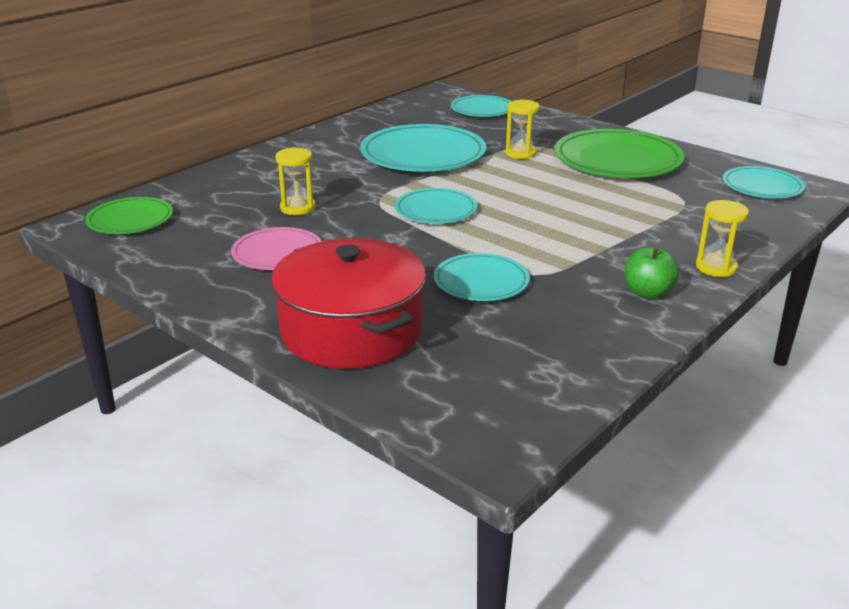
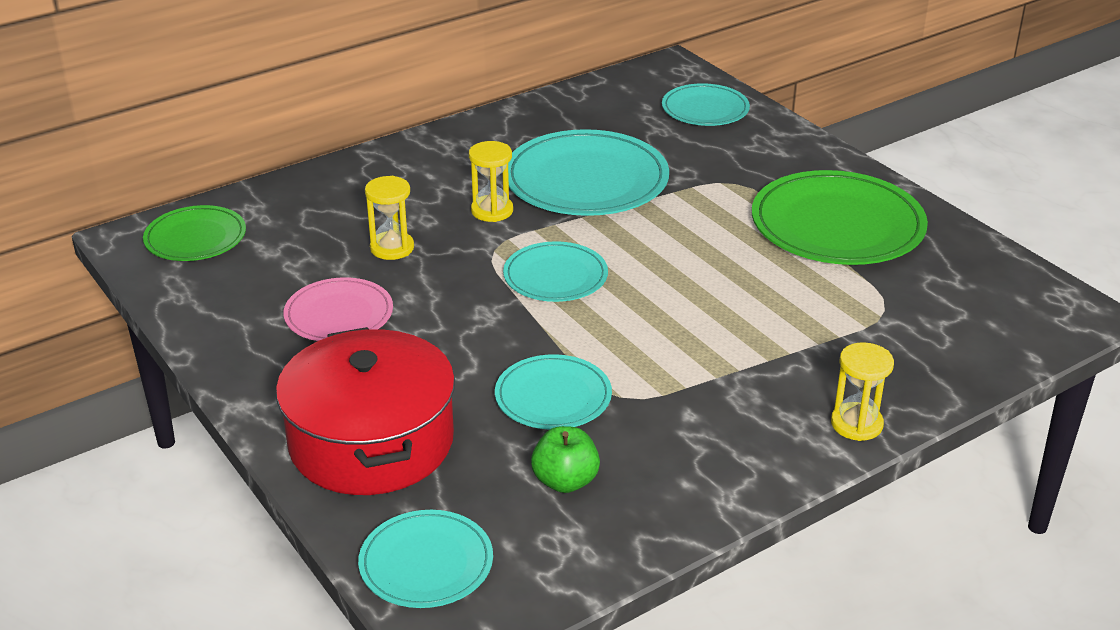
camera: 15 degrees right, 5 degrees up
yellow hourglass [505,100,540,159] -> yellow hourglass moved to [469,141,513,222]
green apple [625,247,679,299] -> green apple moved to [531,426,600,493]
turquoise plate [723,166,805,198] -> turquoise plate moved to [358,510,493,608]

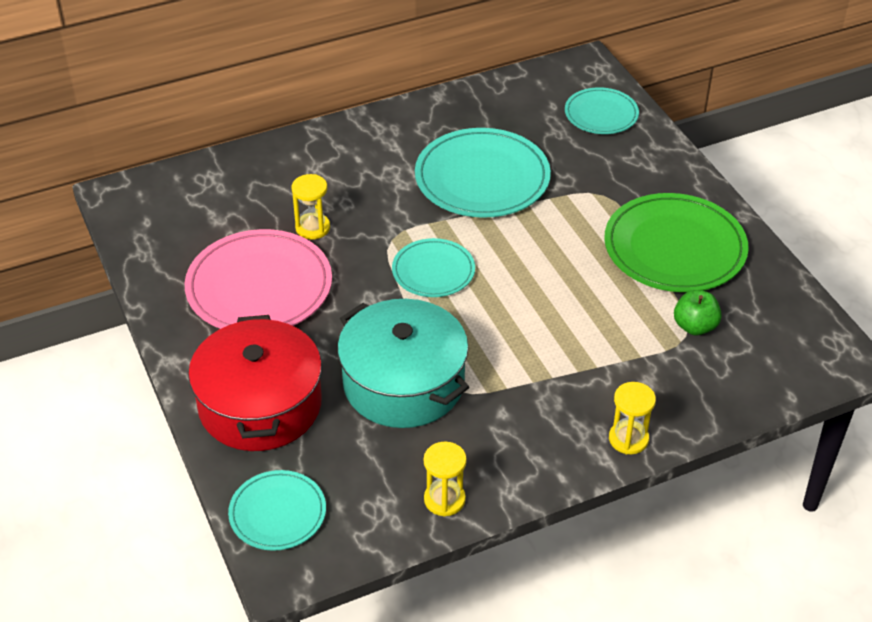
camera: 10 degrees right, 10 degrees up
green plate [143,205,246,261] -> none
pink plate [283,277,393,341] -> pink plate [185,229,332,329], size x1.74
yellow hourglass [469,141,513,222] -> yellow hourglass moved to [424,442,467,517]
turquoise plate [495,354,612,430] -> turquoise pot [337,299,469,428]
green apple [531,426,600,493] -> green apple moved to [674,290,722,335]

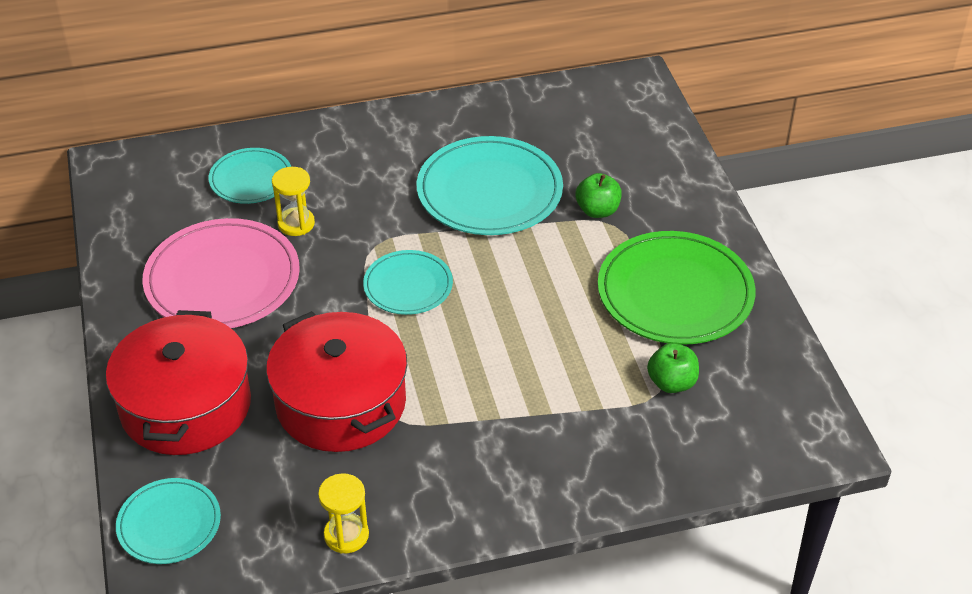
camera: 10 degrees right, 0 degrees up
turquoise pot [337,299,469,428] -> red pot [266,311,407,452]
turquoise plate [565,87,639,134] -> turquoise plate moved to [209,148,291,204]
yellow hourglass [609,382,656,454] -> none
none -> green apple [576,173,622,218]

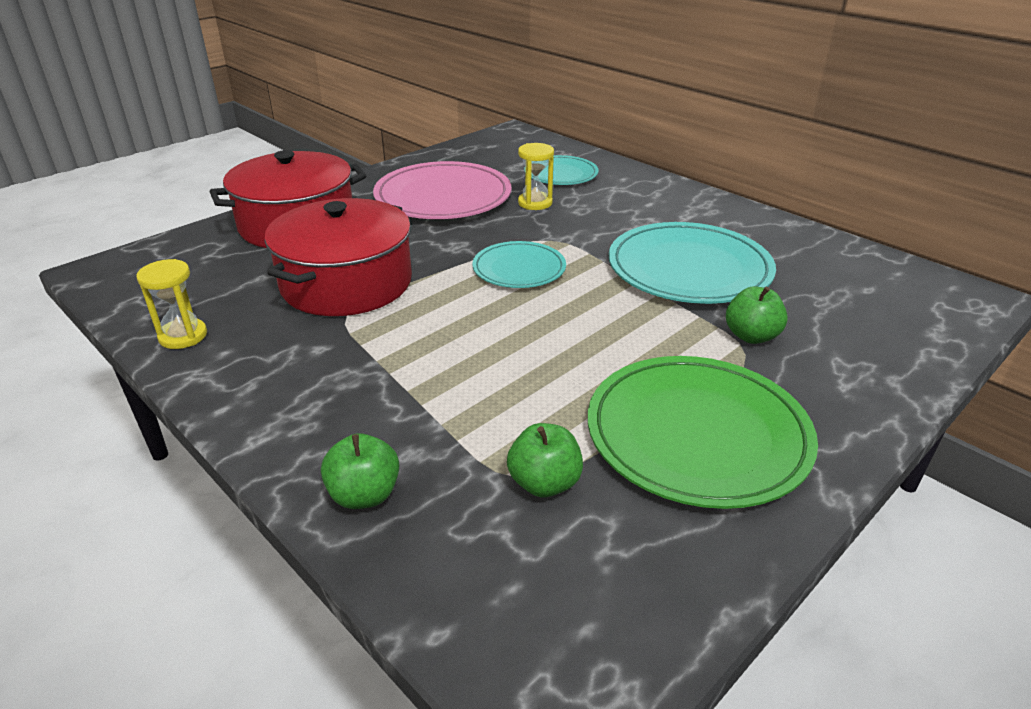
camera: 60 degrees right, 10 degrees down
turquoise plate [116,478,221,564] -> none
none -> green apple [321,434,399,509]

